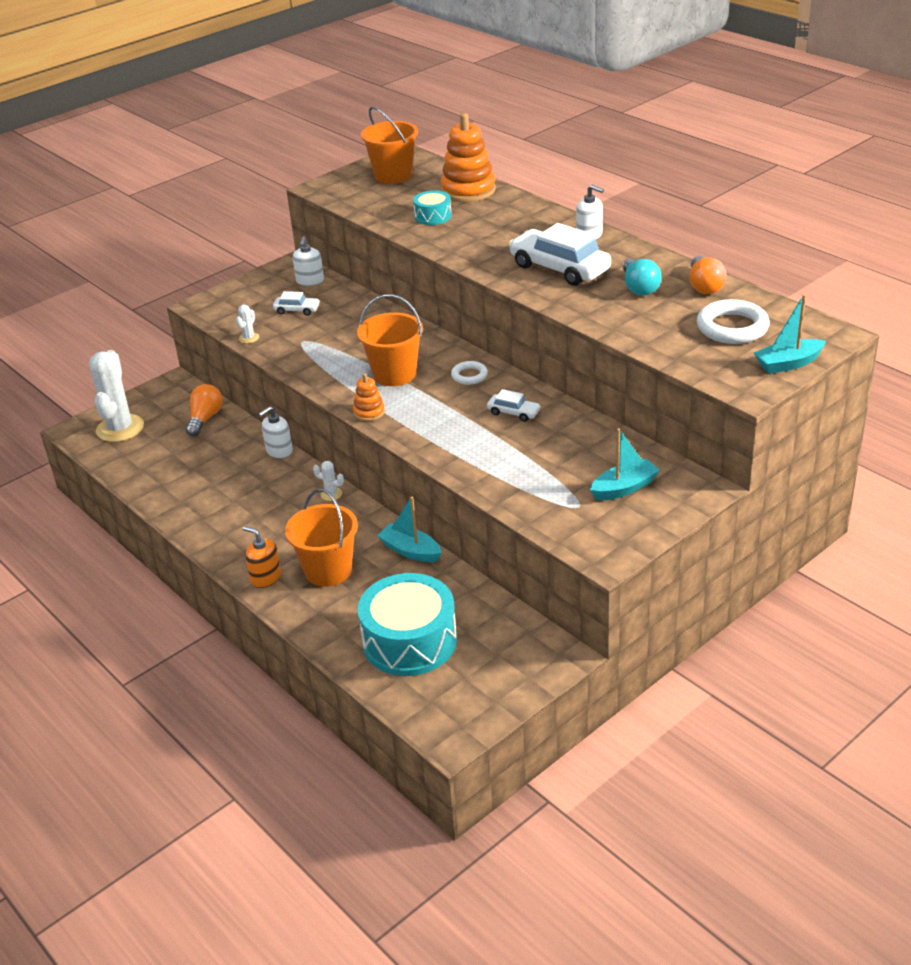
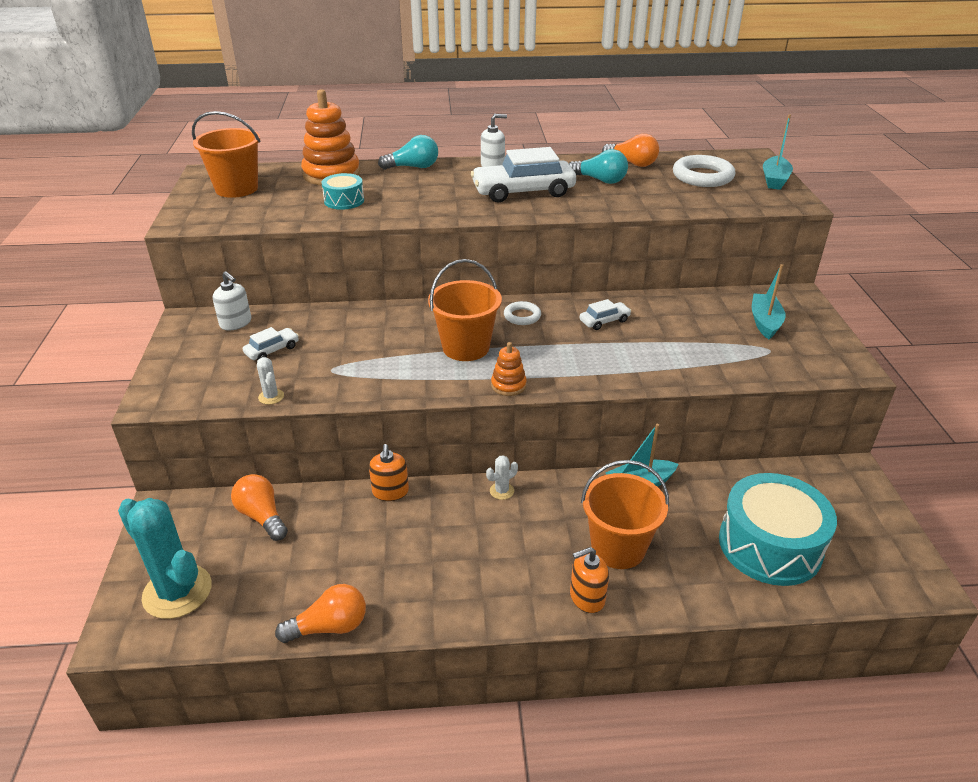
camera: 55 degrees left, 0 degrees up
white cactus [89,350,144,442] -> turquoise cactus [118,498,212,619]
white soap dispenser [259,406,293,459] -> orange soap dispenser [369,444,409,501]
none -> orange light bulb [275,584,366,643]
none -> turquoise light bulb [378,135,438,170]

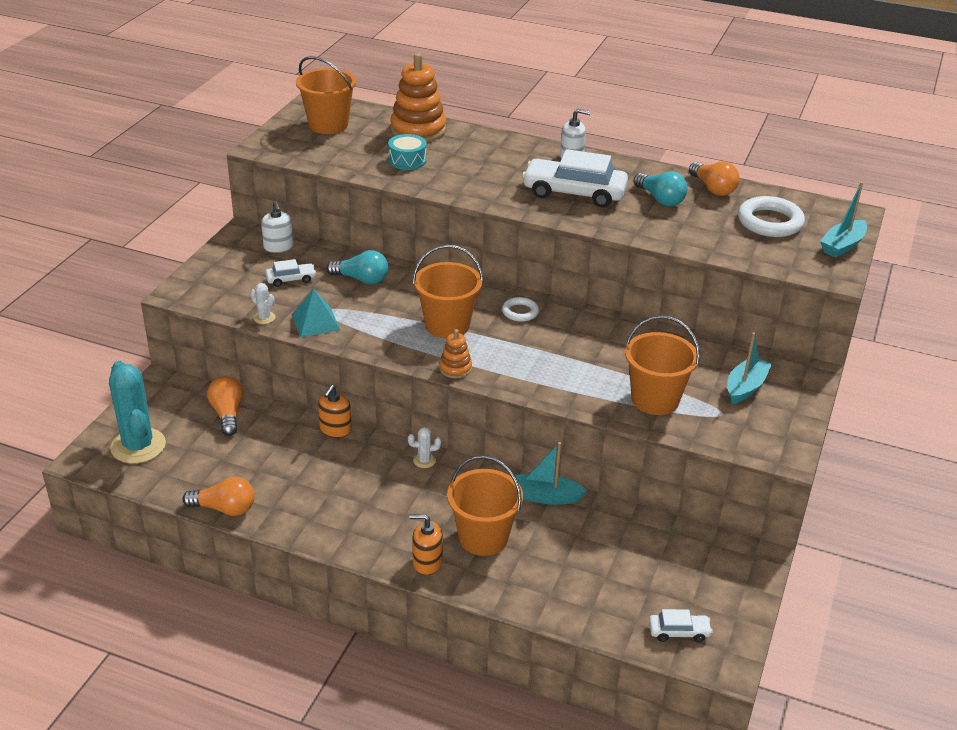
camera: 25 degrees right, 0 degrees up
white cactus [257,357,284,405] -> white cactus turned 45 degrees counterclockwise [250,283,275,324]
turquoise light bulb [378,135,438,170] -> turquoise light bulb moved to [326,250,388,285]
white car [580,299,631,330] -> white car moved to [649,609,713,642]
turquoise drum [719,473,837,586] -> none
none -> turquoise pyramid [292,289,340,337]
none -> orange bucket [625,315,700,415]

